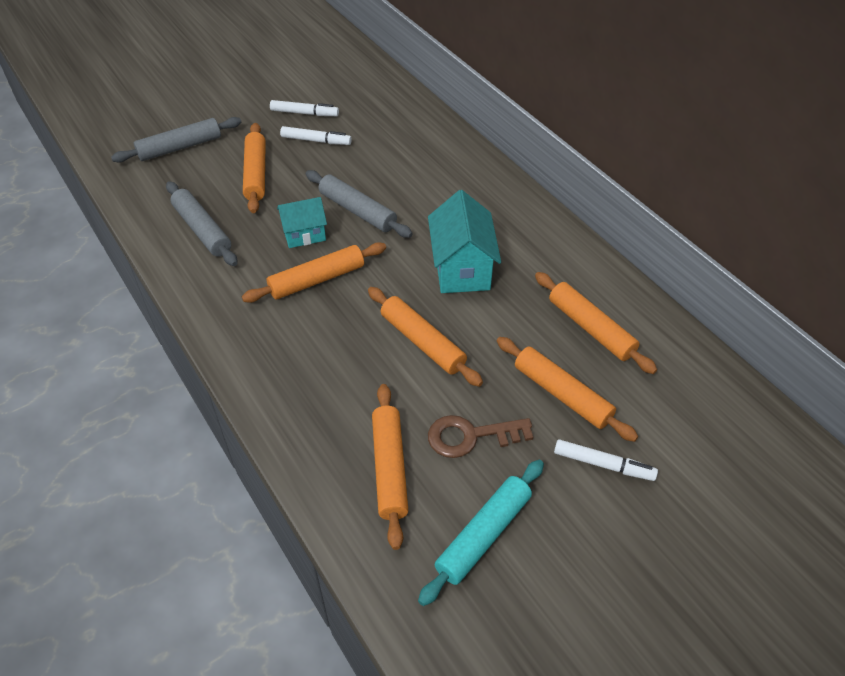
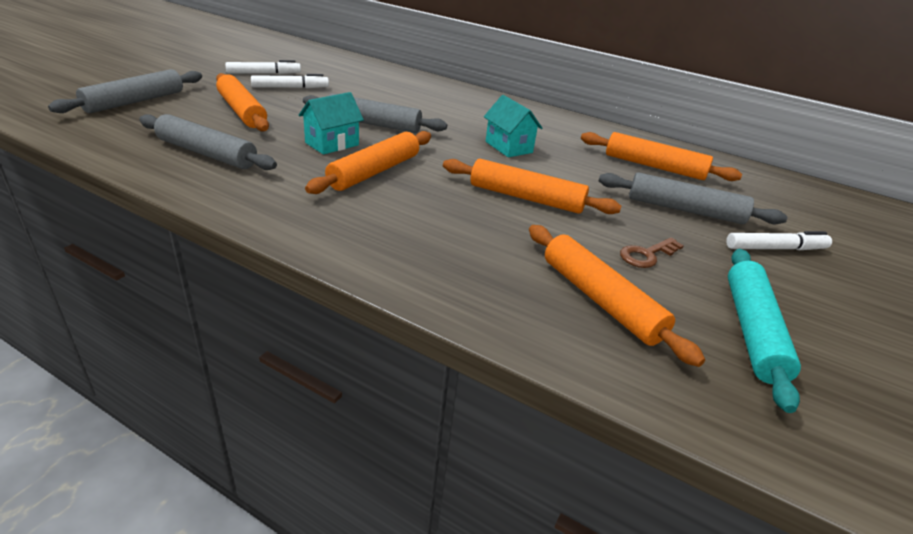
camera: 30 degrees left, 15 degrees down
turquoise house [428,190,501,293] -> turquoise house [484,95,542,157], size x0.62
brown key [428,415,533,458] -> brown key [620,238,684,268], size x0.64
orange rolling pin [497,337,638,442] -> grey rolling pin [599,172,788,225]

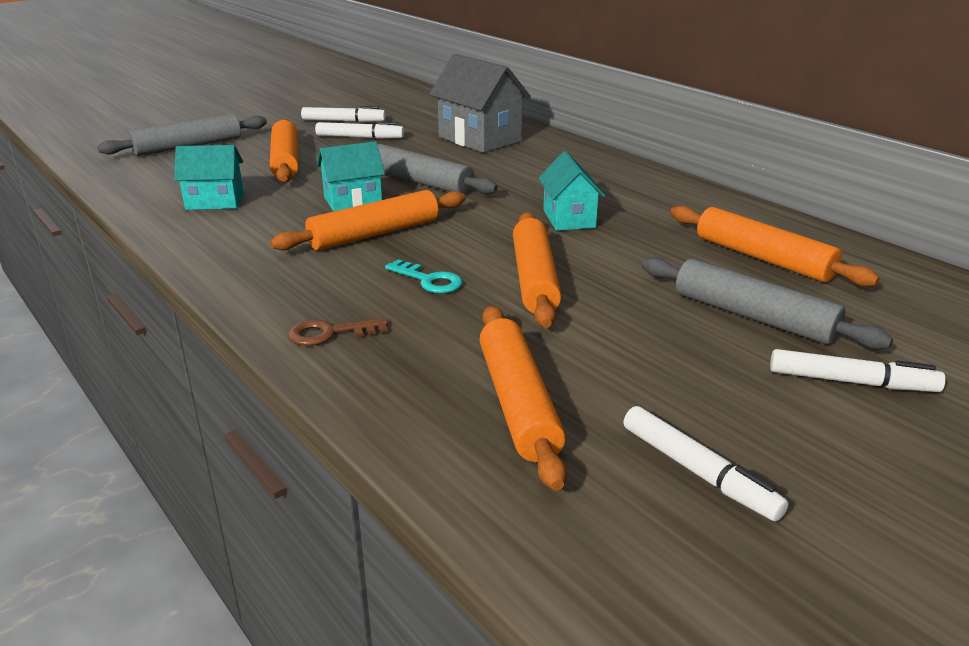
camera: 25 degrees right, 5 degrees down
grey rolling pin [139,114,277,170] -> turquoise house [174,145,244,210]
orange rolling pin [443,159,621,214] -> orange rolling pin turned 45 degrees clockwise [513,212,561,328]
brown key [620,238,684,268] -> brown key moved to [288,318,388,346]
turquoise rolling pin [728,249,801,413] -> white marker [623,406,789,521]
none -> turquoise key [385,259,462,293]
none -> grey house [429,54,531,153]

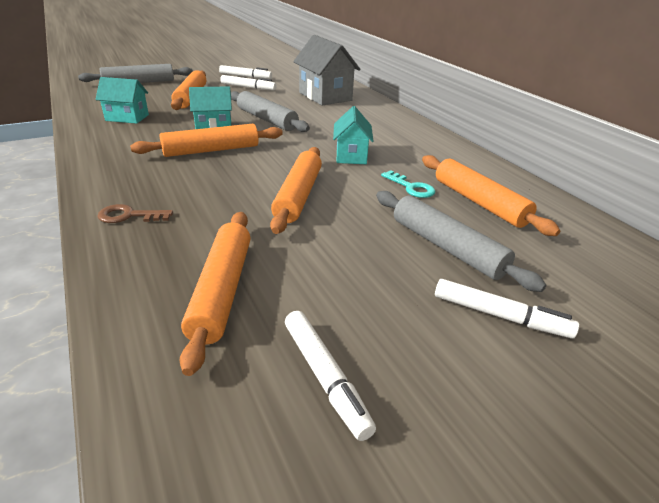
camera: 10 degrees right, 5 degrees up
turquoise key [385,259,462,293] -> turquoise key moved to [381,170,435,198]

